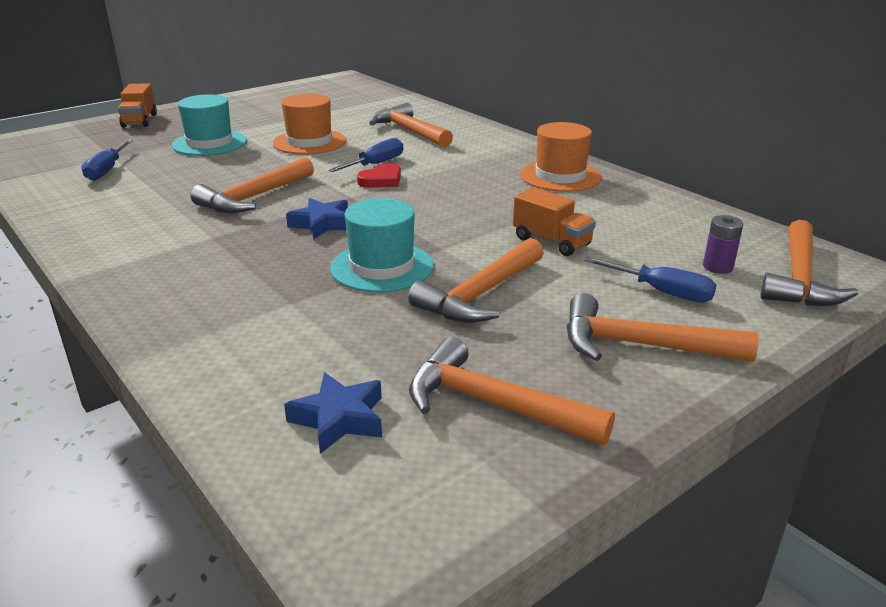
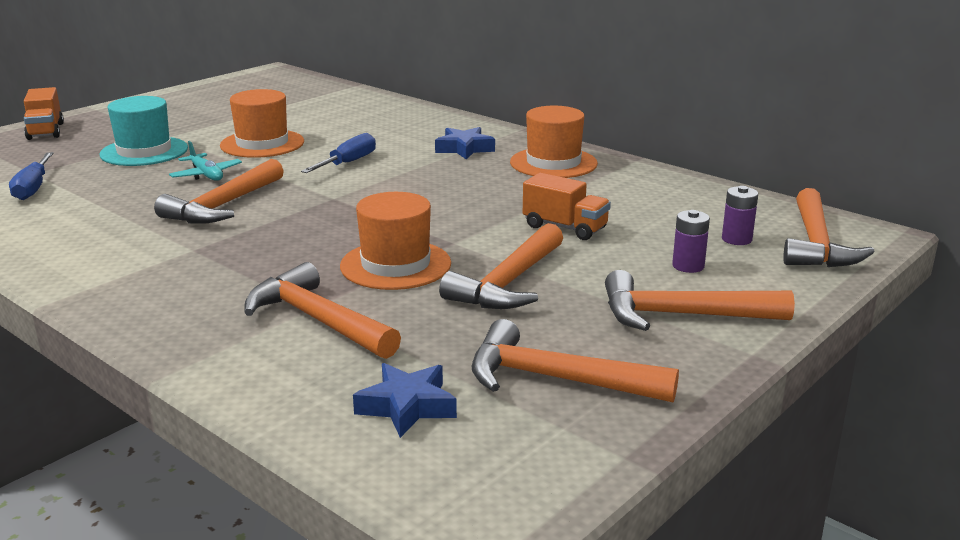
camera: 10 degrees left, 5 degrees down
blue star [286,198,348,239] -> blue star moved to [435,127,495,160]
turquoise hat [330,198,434,293] -> orange hat [340,192,451,290]
red heart [357,163,401,188] -> none
orange hammer [370,103,453,148] -> orange hammer moved to [244,262,401,359]
blue screwdriver [584,256,716,303] -> purple battery [672,210,710,273]
none -> turquoise plane [169,141,242,181]

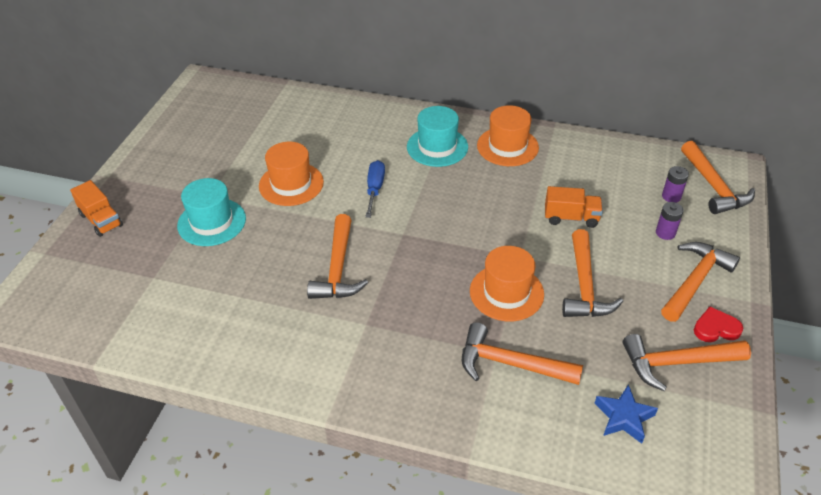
camera: 25 degrees left, 20 degrees up
blue screwdriver [9,152,54,200] -> none
turquoise plane [169,141,242,181] -> none
blue star [435,127,495,160] -> turquoise hat [407,106,468,167]
orange hammer [605,270,795,331] -> orange hammer turned 150 degrees clockwise [661,242,740,322]
none -> red heart [694,307,743,342]

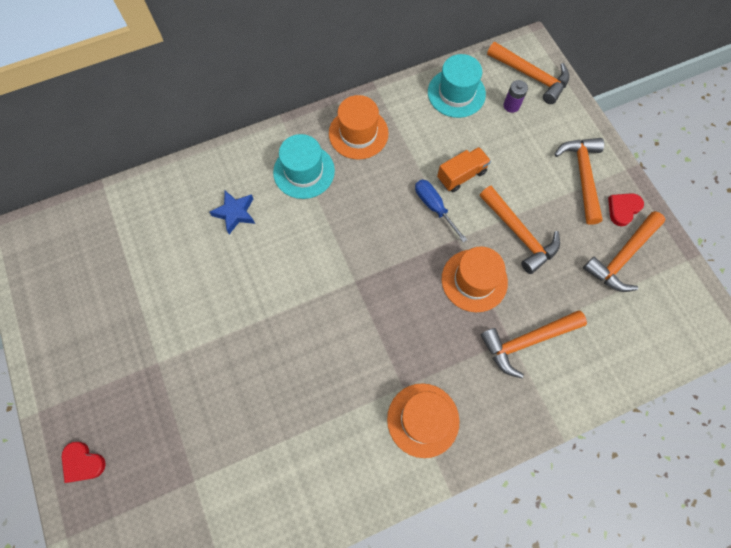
camera: 40 degrees left, 25 degrees up
orange truck [70,180,123,237] -> red heart [62,442,106,483]
turquoise hat [177,178,246,246] -> turquoise hat moved to [428,54,486,118]
orange hat [259,142,324,206] -> orange hat moved to [387,383,460,458]
orange hammer [307,214,368,299] -> none
blue screwdriver [365,160,385,218] -> blue screwdriver moved to [415,179,467,242]
blue star [594,385,658,444] -> blue star moved to [209,191,255,234]
purple battery [656,202,684,240] -> none

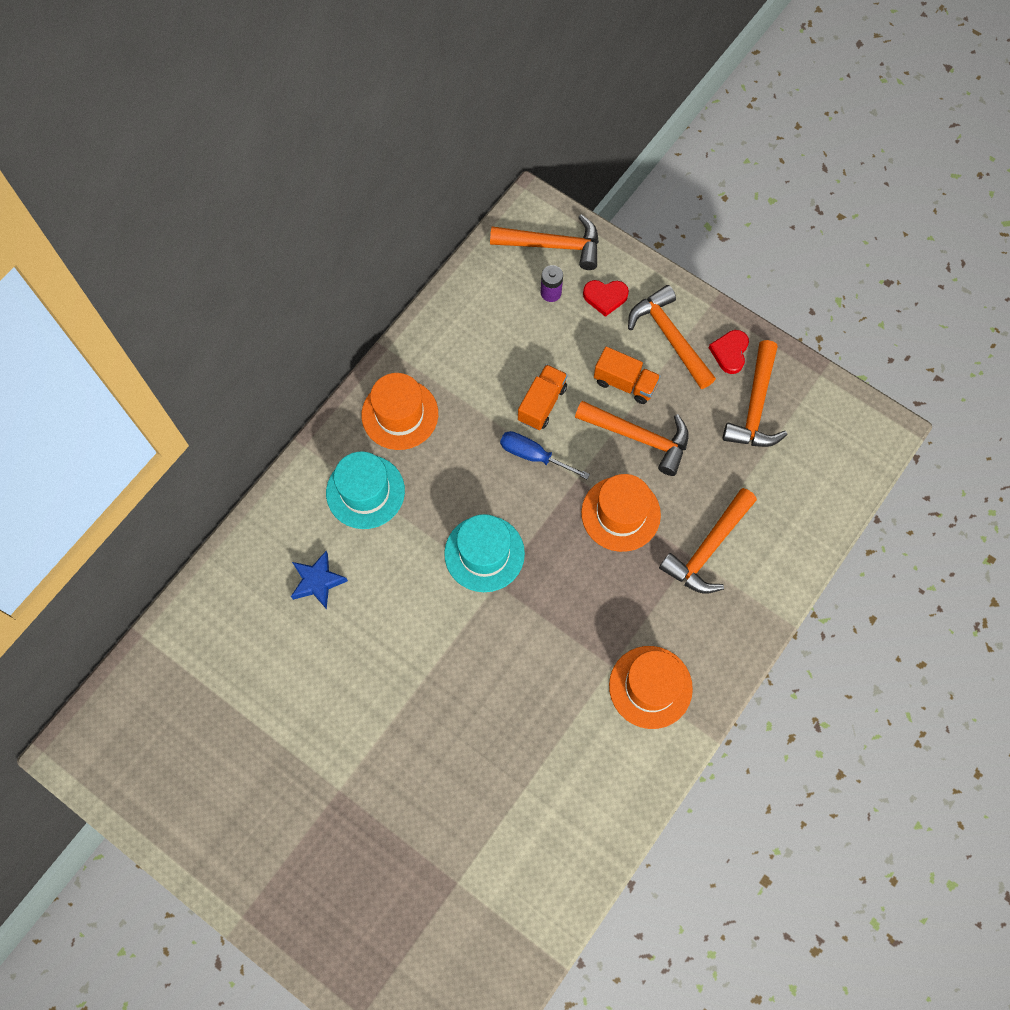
camera: 30 degrees left, 0 degrees up
red heart [62,442,106,483] -> red heart moved to [583,280,629,317]
turquoise hat [428,54,486,118] -> turquoise hat moved to [444,514,525,592]
none -> orange truck [594,347,660,404]

